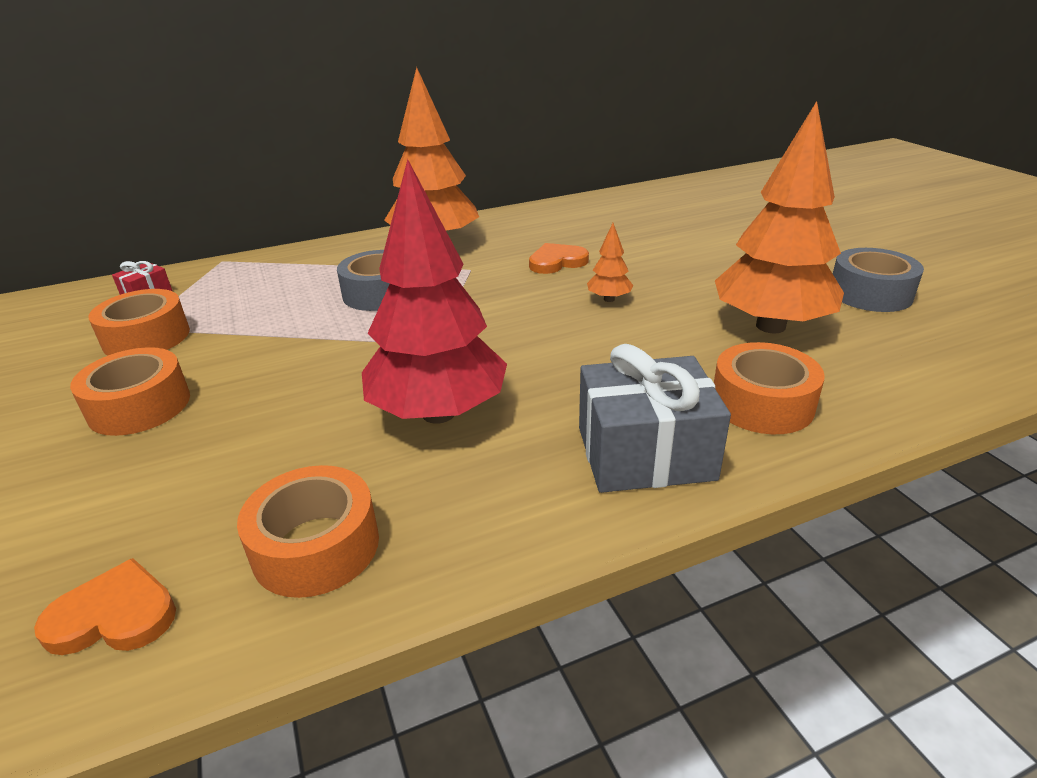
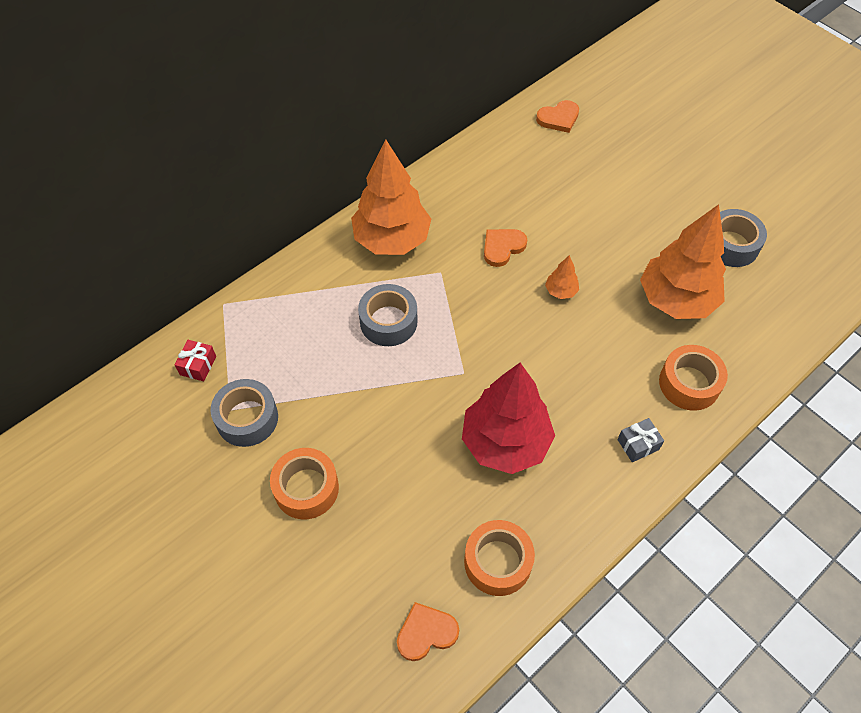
camera: 20 degrees left, 25 degrees up
orange tape [89,289,190,356] -> grey tape [210,379,278,447]
grey gift [579,344,731,493] -> grey gift [617,418,664,462], size x0.48
none -> orange heart [536,100,579,133]

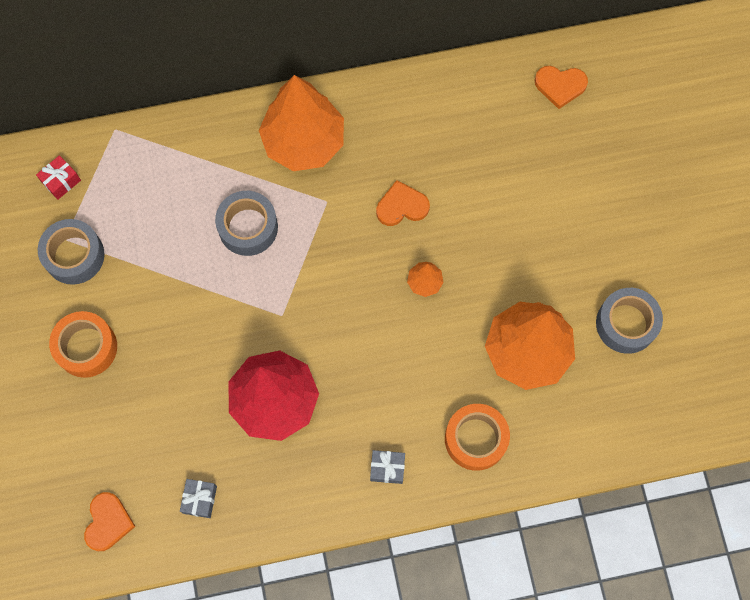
camera: 30 degrees right, 15 degrees up
orange heart [397,602,459,661] -> orange heart turned 90 degrees clockwise [84,492,136,551]
orange tape [464,520,535,596] -> grey gift [180,479,217,518]

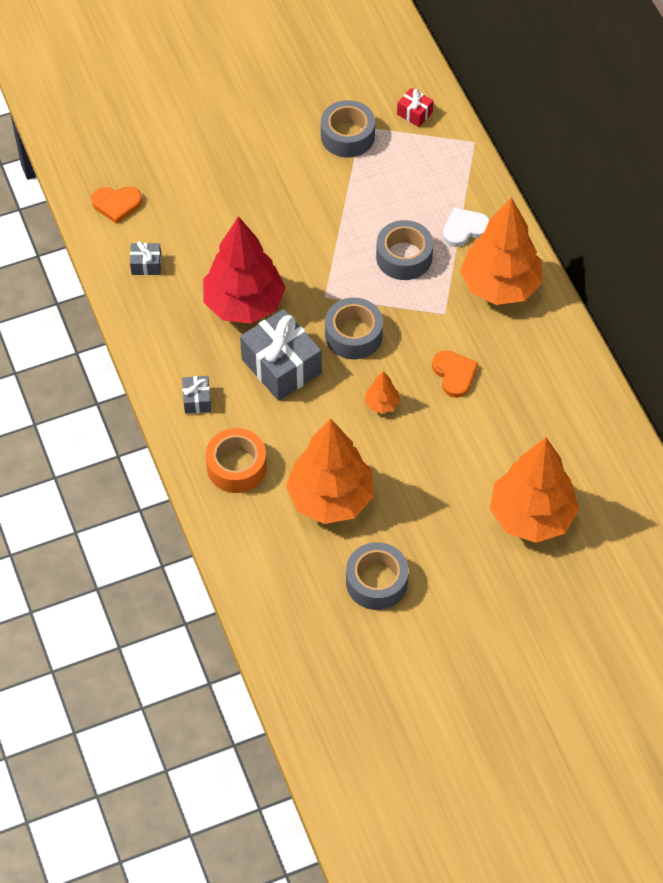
camera: 80 degrees right, 15 degrees down
orange tape [49,311,117,378] -> none
orange heart [534,66,588,109] -> none
none -> grey gift [240,309,322,401]
none -> grey tape [325,298,383,359]
none -> white heart [443,208,490,247]
none -> orange tree [490,437,579,543]

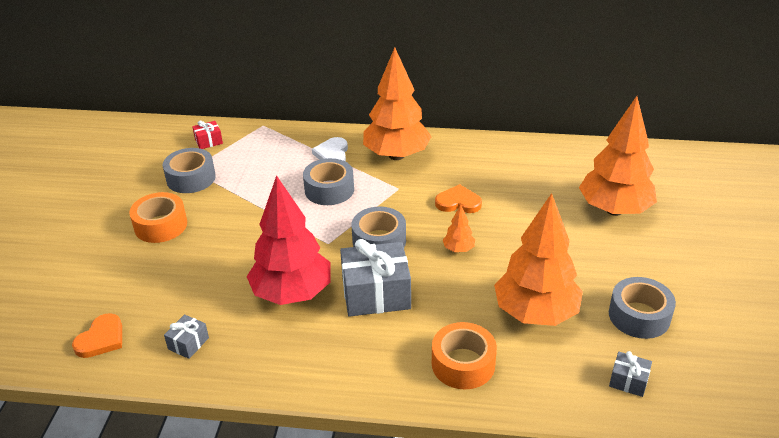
camera: 60 degrees left, 20 degrees down
grey gift [182,376,211,414] -> grey gift moved to [609,351,652,397]
none -> orange tape [129,192,187,243]

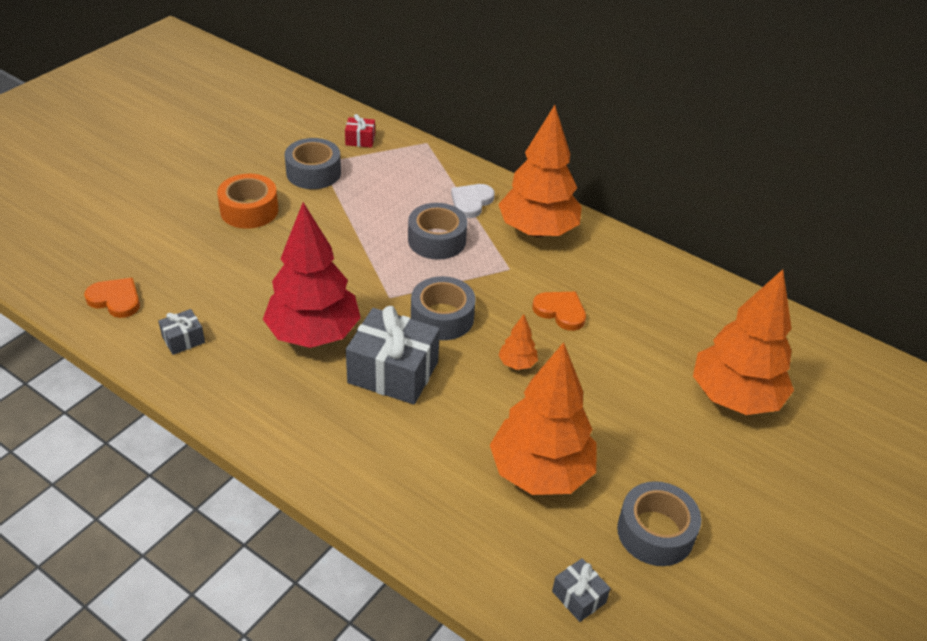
camera: 25 degrees right, 5 degrees up
orange heart [72,313,122,358] -> orange heart turned 120 degrees counterclockwise [84,278,140,318]
orange tape [432,322,497,389] -> none

